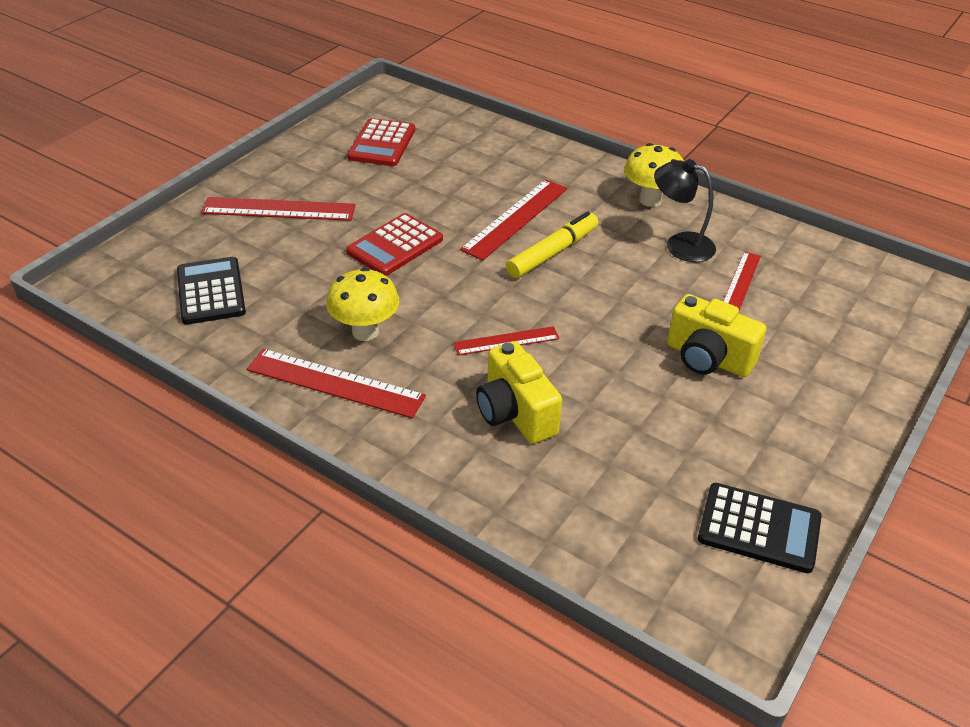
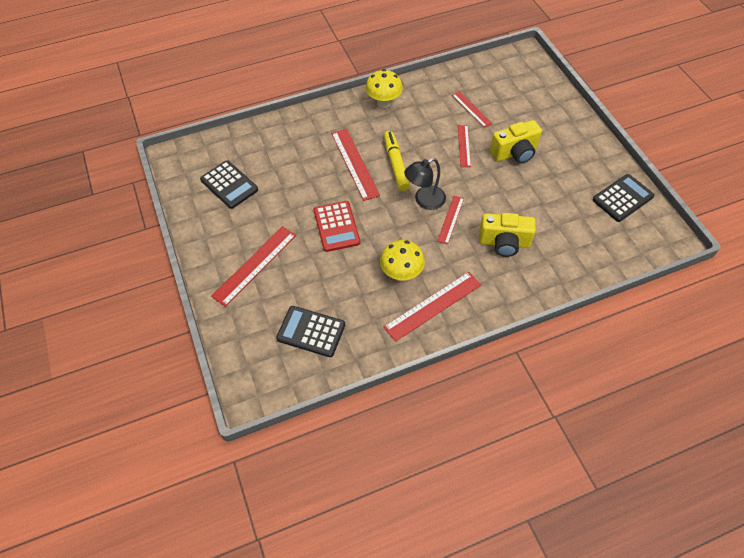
camera: 55 degrees left, 15 degrees up
red calculator [347,118,415,166] -> black calculator [200,160,258,209]
black lamp [654,159,716,262] -> black lamp moved to [404,158,446,210]
none -> red ruler [458,125,471,167]

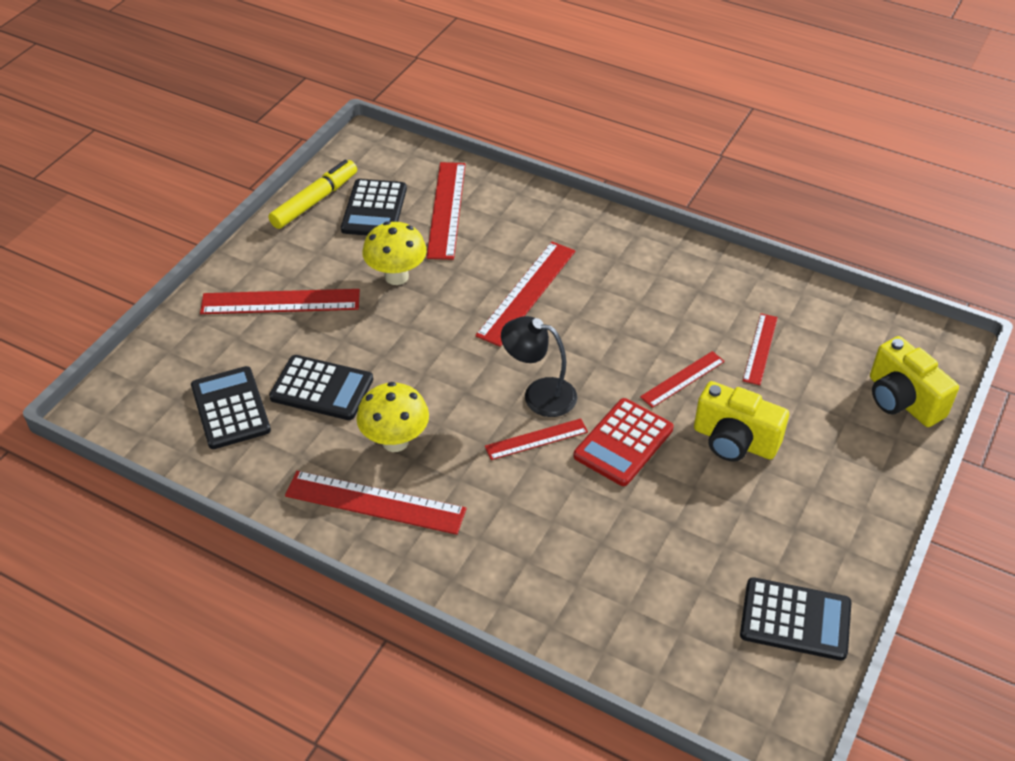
camera: 50 degrees right, 10 degrees down
red calculator [314,201,360,252] -> red calculator moved to [573,398,674,486]
yellow mushroom [365,69,403,108] -> yellow mushroom moved to [362,221,427,285]
yellow marker [384,131,410,191] -> yellow marker moved to [269,160,357,229]
yellow camera [479,213,536,257] -> yellow camera moved to [870,336,959,427]
none -> black calculator [269,355,373,420]
none -> red ruler [426,162,466,260]

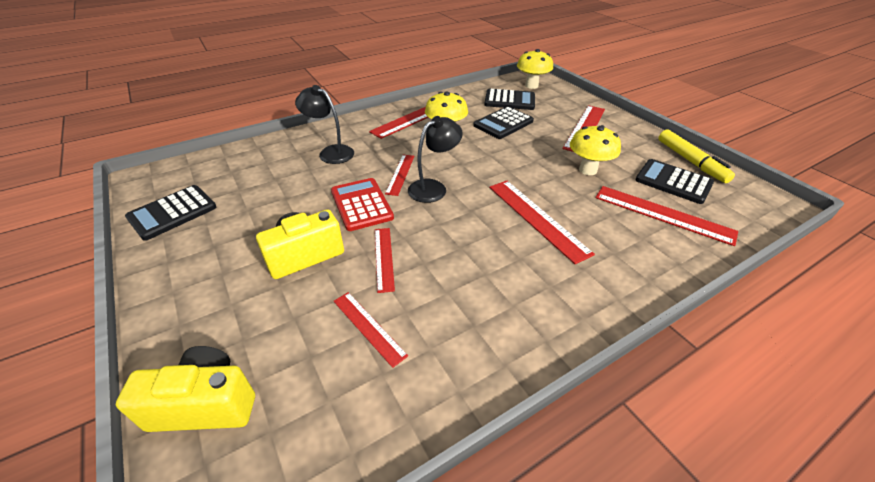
camera: 120 degrees right, 5 degrees down
none -> black lamp [295,85,354,164]
none -> yellow mushroom [517,49,553,89]

